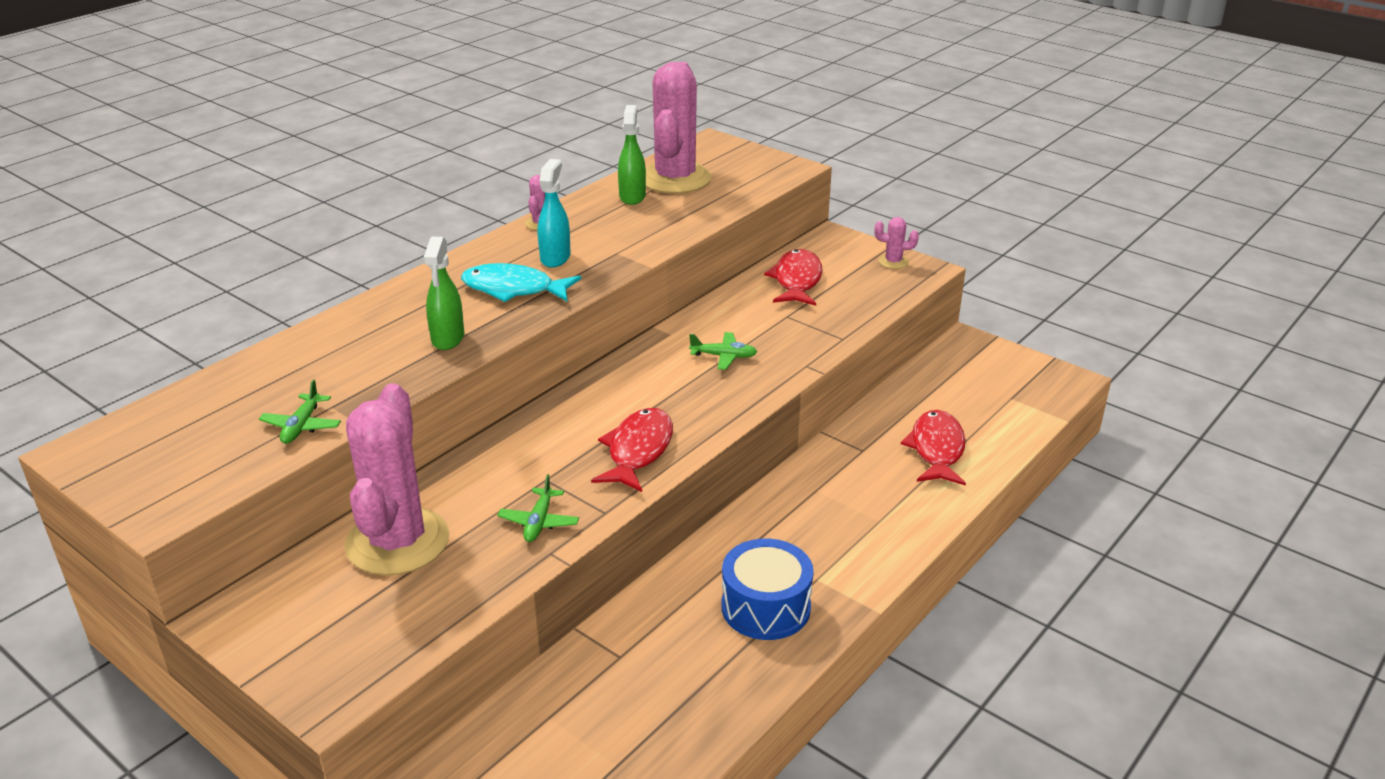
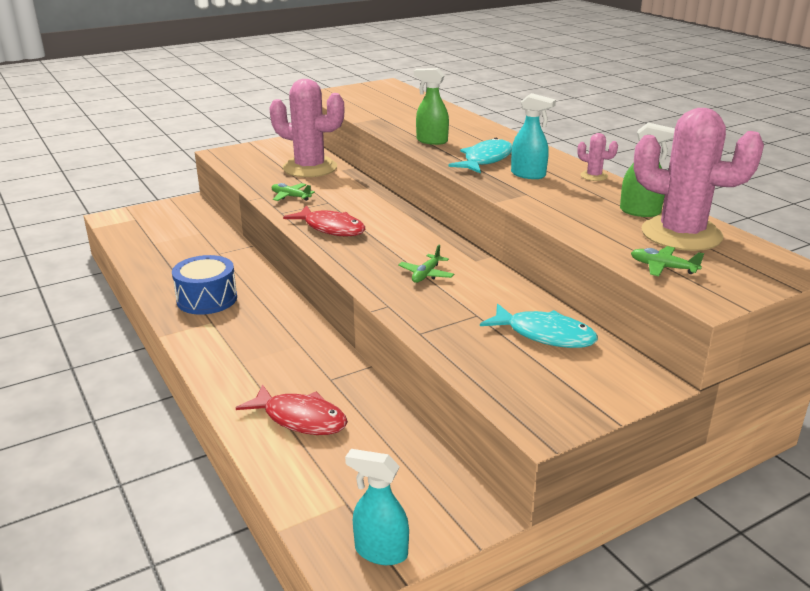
camera: 110 degrees right, 5 degrees down
green plane [259,379,341,444] -> green plane moved to [631,246,704,276]
red fish [764,249,823,306] -> turquoise fish [480,303,598,348]
pink cactus [875,217,919,269] -> none
none -> turquoise spray bottle [345,449,409,565]

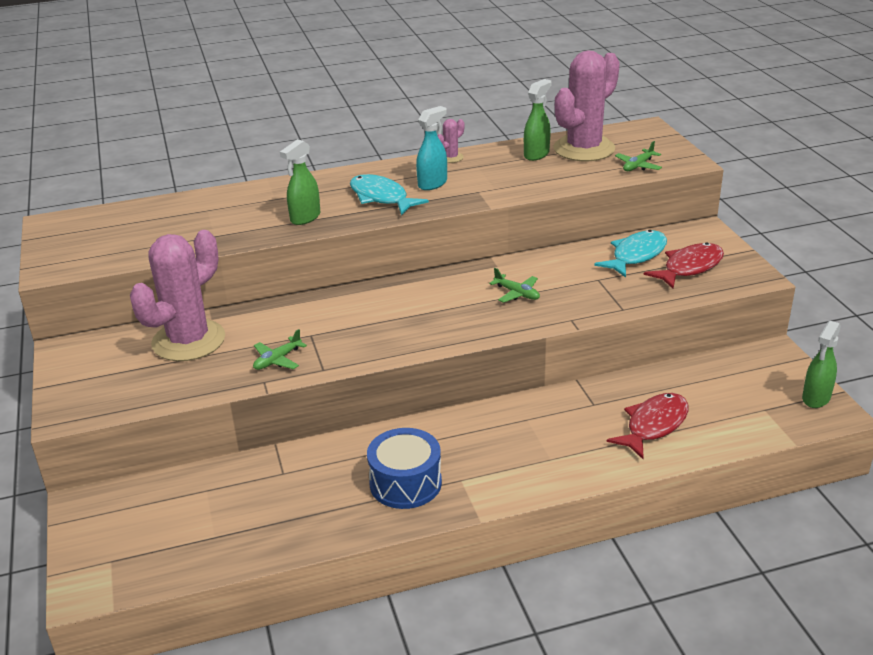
camera: 75 degrees left, 5 degrees up
red fish [283,205,365,237] -> red fish moved to [644,242,724,289]
turquoise spray bottle [345,449,409,565] -> green spray bottle [802,321,841,408]

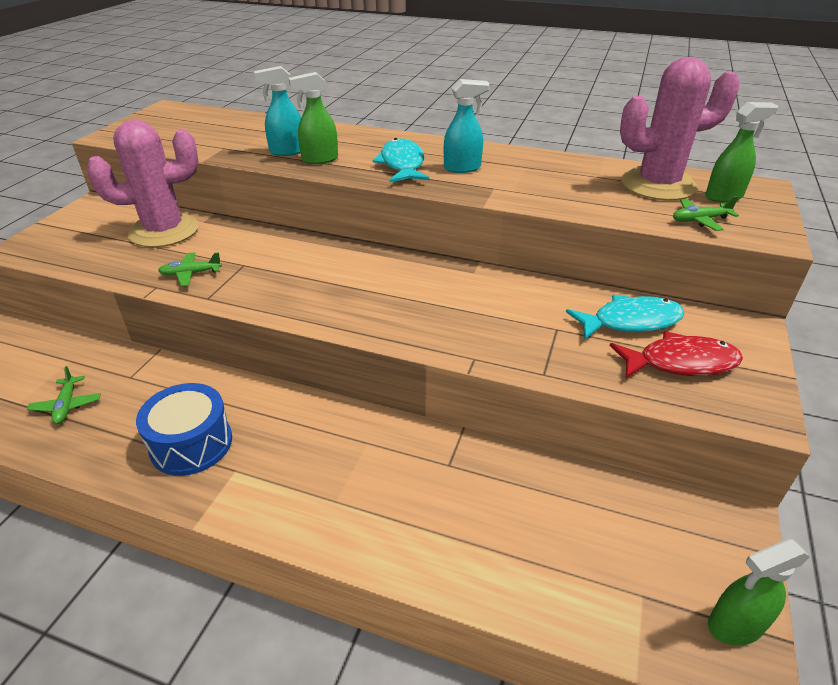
camera: 35 degrees right, 5 degrees up
pink cactus [437,119,464,163] -> none
green plane [489,268,540,303] -> green plane moved to [27,366,101,424]
green spray bottle [524,79,552,161] -> green spray bottle moved to [705,102,778,203]
red fish [607,393,689,459] -> none
none -> turquoise spray bottle [254,66,301,156]

